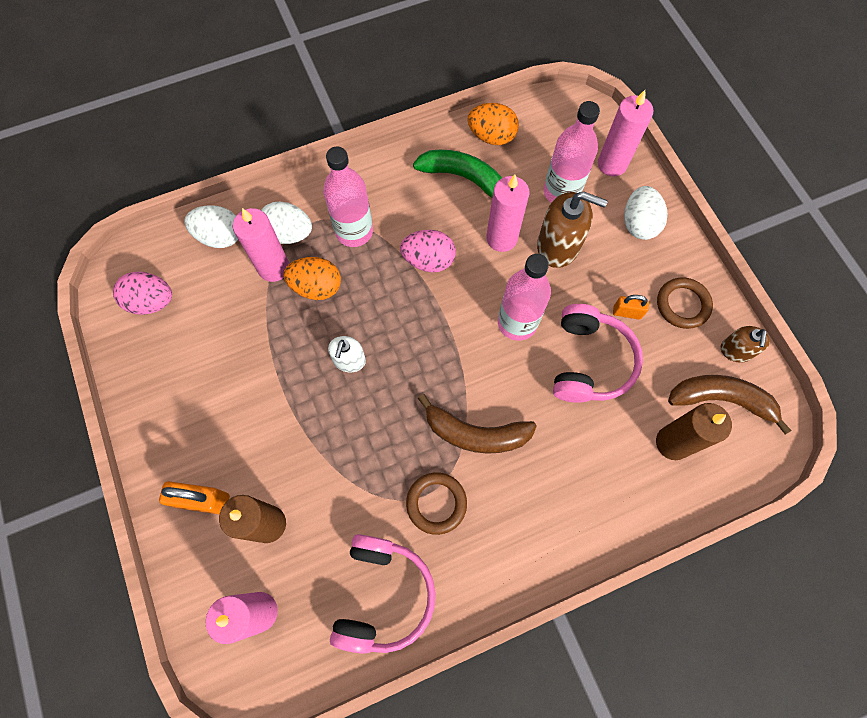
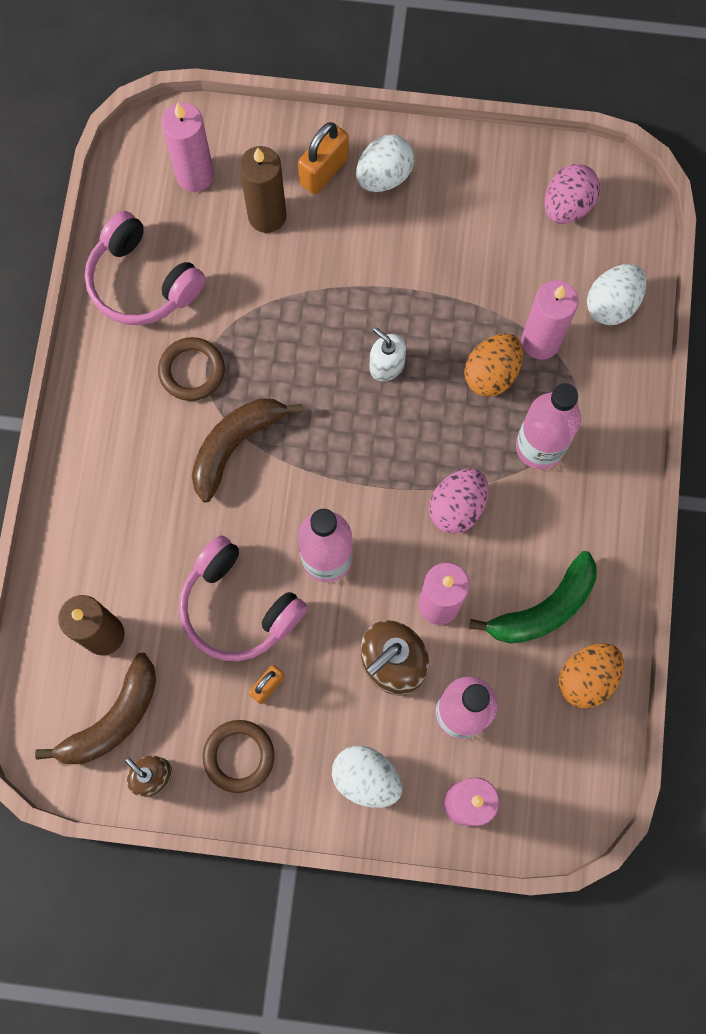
camera: 120 degrees right, 5 degrees up
white egg [261,202,312,244] -> white egg moved to [356,134,414,192]

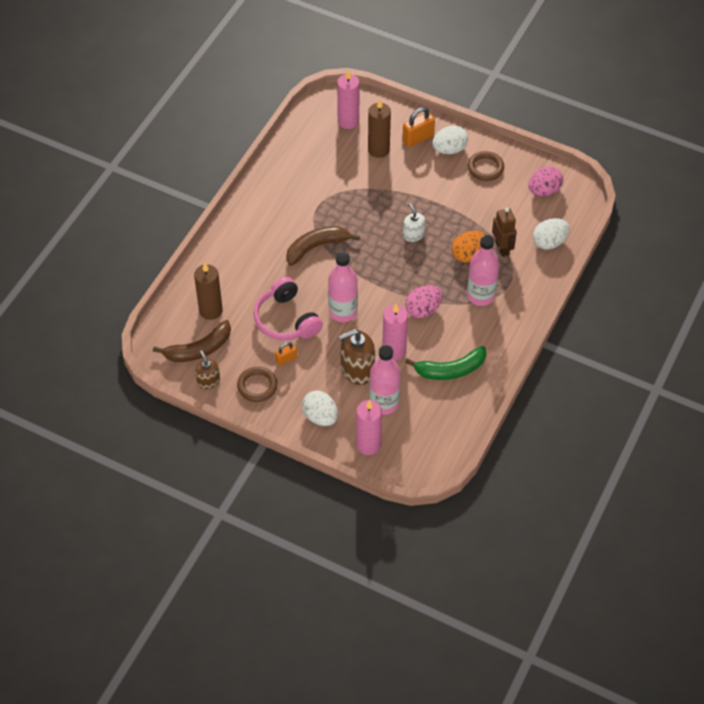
camera: 20 degrees right, 20 degrees down
pink headphones [85,211,205,325] -> none
brown ring [158,337,225,401] -> brown ring moved to [468,151,504,181]
pink candle [521,280,578,360] -> brown robot [492,207,517,257]
orange egg [559,643,624,708] -> none

